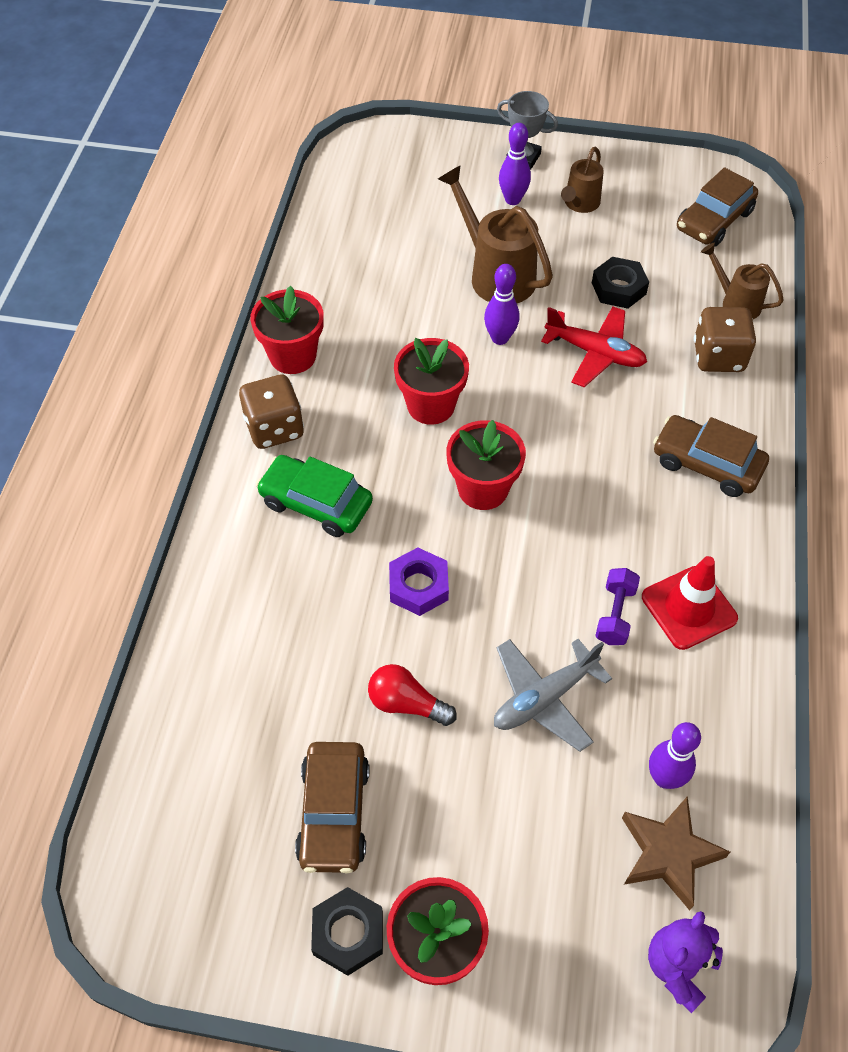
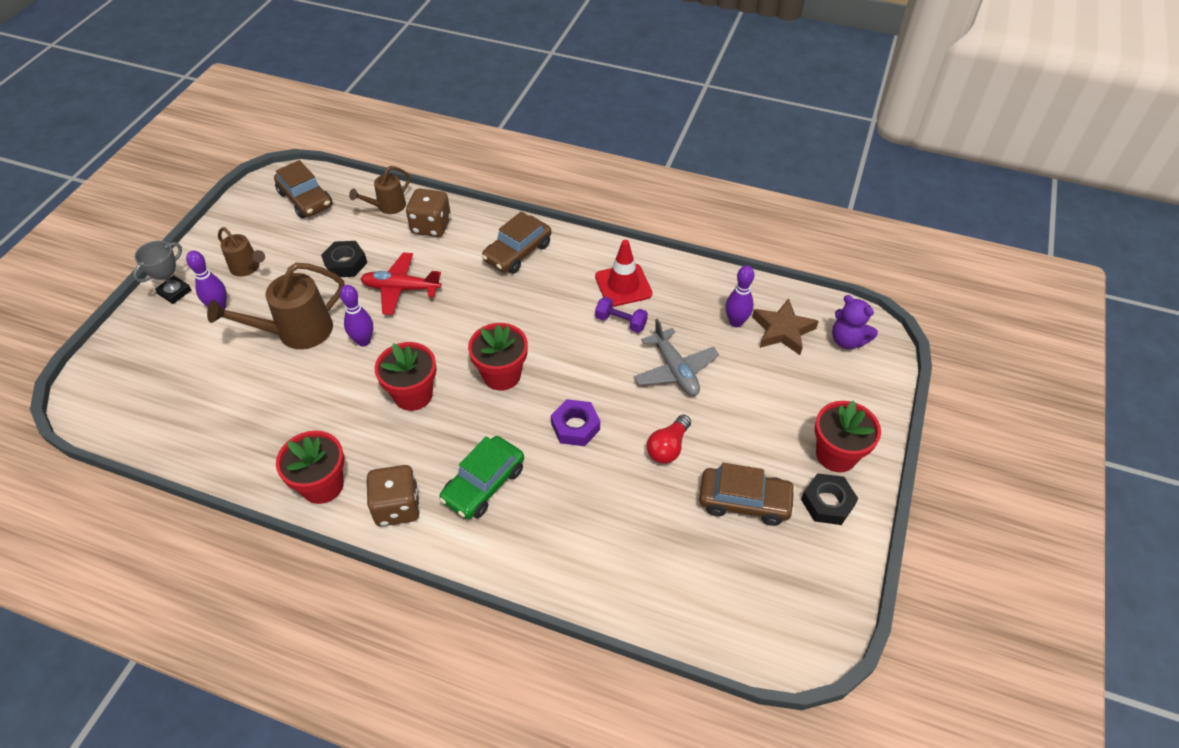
camera: 80 degrees left, 5 degrees down
red plane [541,307,647,387] -> red plane turned 120 degrees counterclockwise [360,252,441,315]

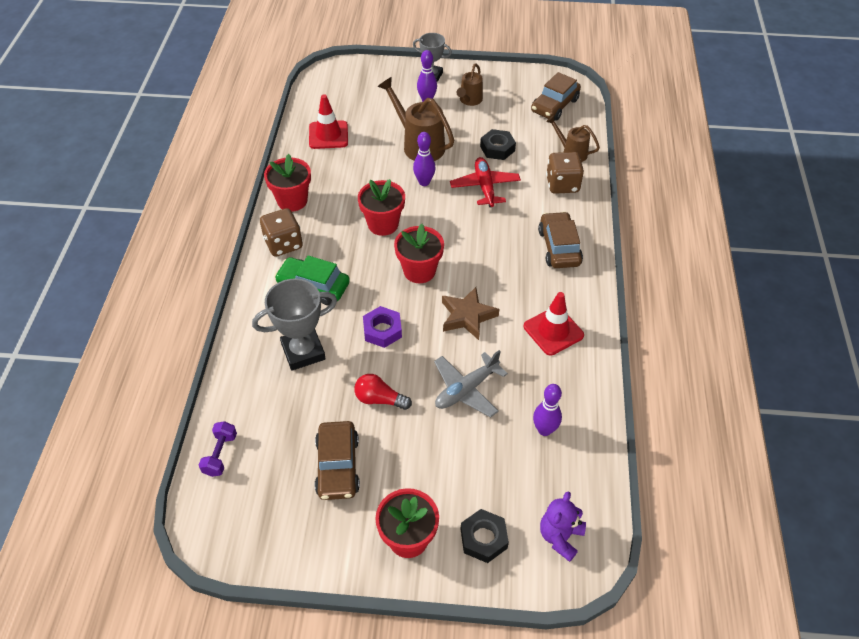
camera: 75 degrees right, 0 degrees up
brown car [482,211,551,274] -> brown car turned 60 degrees clockwise [538,211,583,268]
purple dumbbell [595,297,648,333] -> purple dumbbell moved to [199,421,237,477]
brown star [752,298,819,355] -> brown star moved to [442,287,499,340]
black nut [801,473,858,525] -> black nut moved to [461,509,509,563]
none -> grey trophy [252,278,337,370]
none -> red traffic cone [309,94,348,149]

